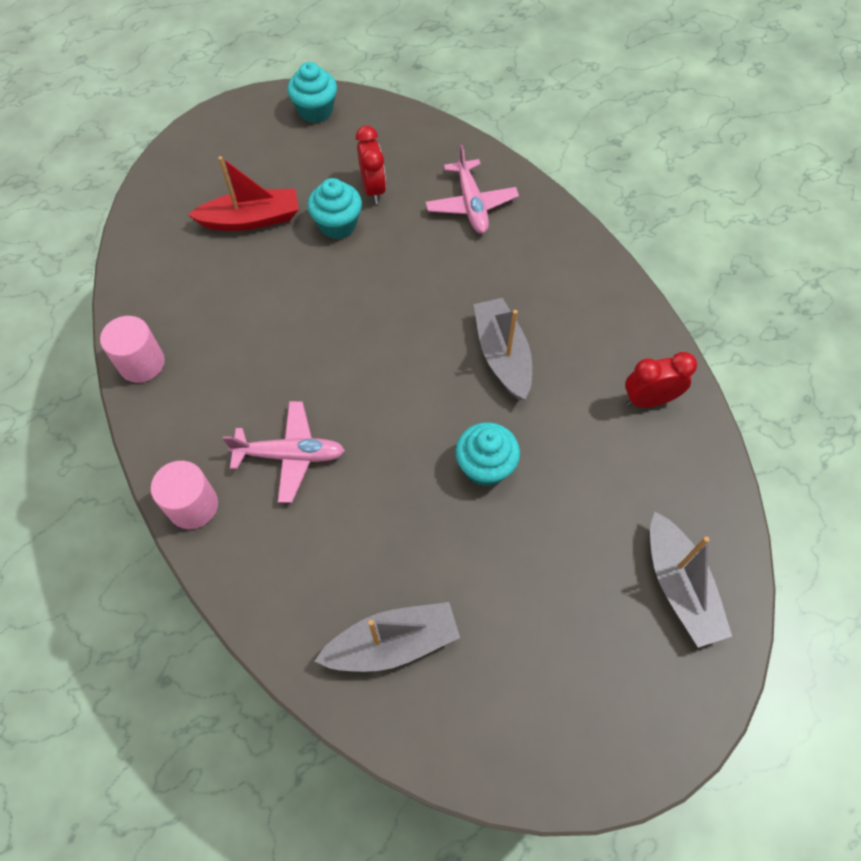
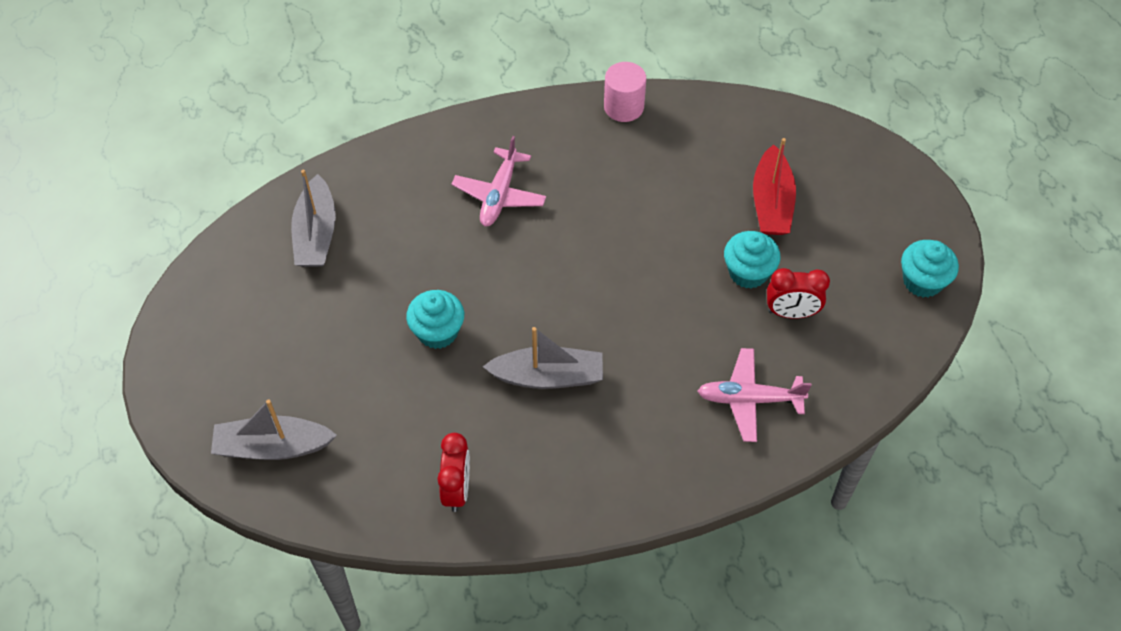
camera: 105 degrees right, 5 degrees down
pink cylinder [151,461,218,529] -> none

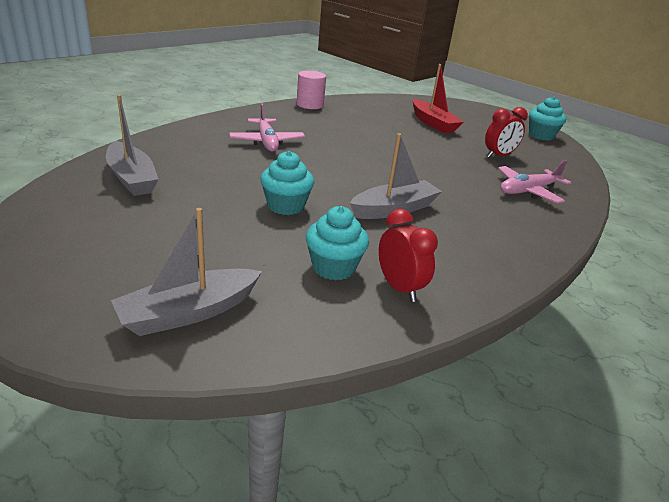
camera: 35 degrees left, 25 degrees down
turquoise cupcake [724,231,781,289] -> turquoise cupcake moved to [306,206,369,280]

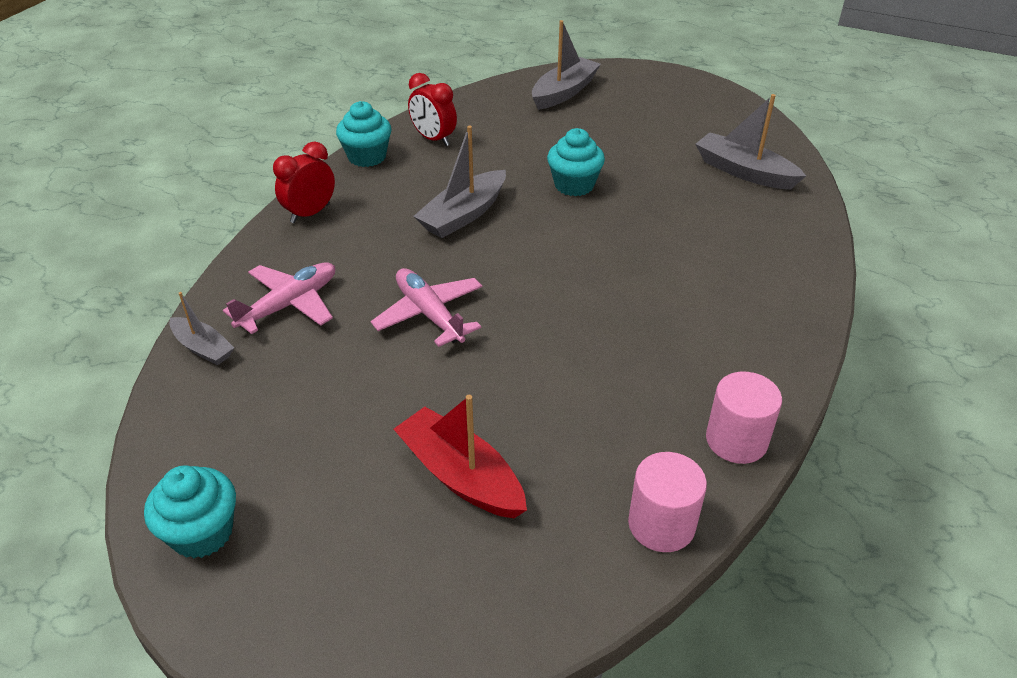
camera: 165 degrees right, 10 degrees up
pink plane [229,104,305,152] -> pink plane moved to [371,268,483,347]
turquoise cupcake [306,206,369,280] -> turquoise cupcake moved to [336,101,391,167]
red clock [485,107,528,158] -> red clock moved to [273,141,335,223]
none -> grey boat [169,292,234,365]
none -> pink cylinder [628,452,707,552]

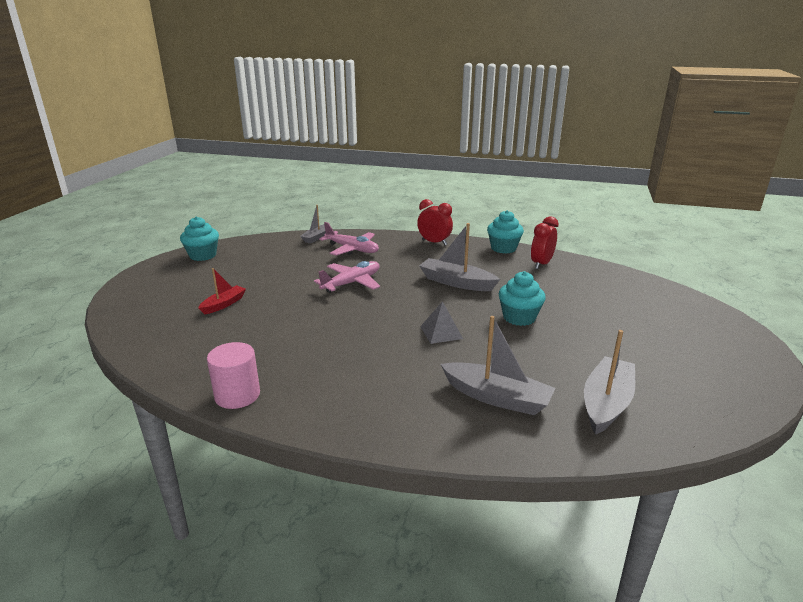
camera: 80 degrees right, 15 degrees down
red boat [394,395,527,518] -> red boat [198,268,246,315], size x0.61
grey boat [532,20,601,110] -> grey boat moved to [441,316,556,415]
pink cylinder [628,452,707,552] -> none
none -> grey pyramid [420,301,463,344]

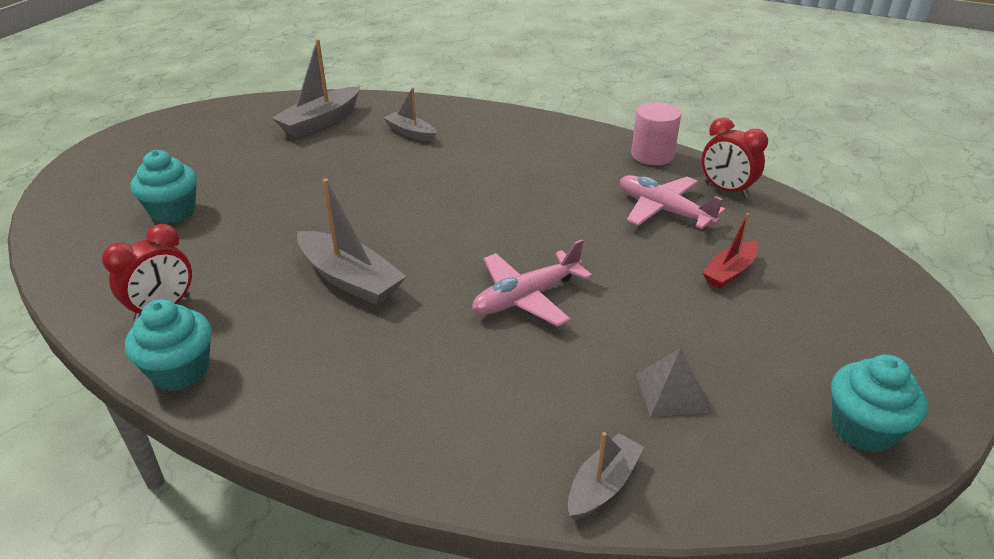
camera: 170 degrees left, 10 degrees up
pink plane [319,222,379,256] -> pink plane moved to [620,175,726,229]
red clock [417,199,453,245] -> red clock moved to [702,117,768,198]
grey pyramid [420,301,463,344] -> grey pyramid moved to [636,348,709,417]
grey boat [441,316,556,415] -> grey boat [384,87,437,142], size x0.61
turquoise cupcake [499,271,546,326] -> turquoise cupcake moved to [131,150,197,223]

